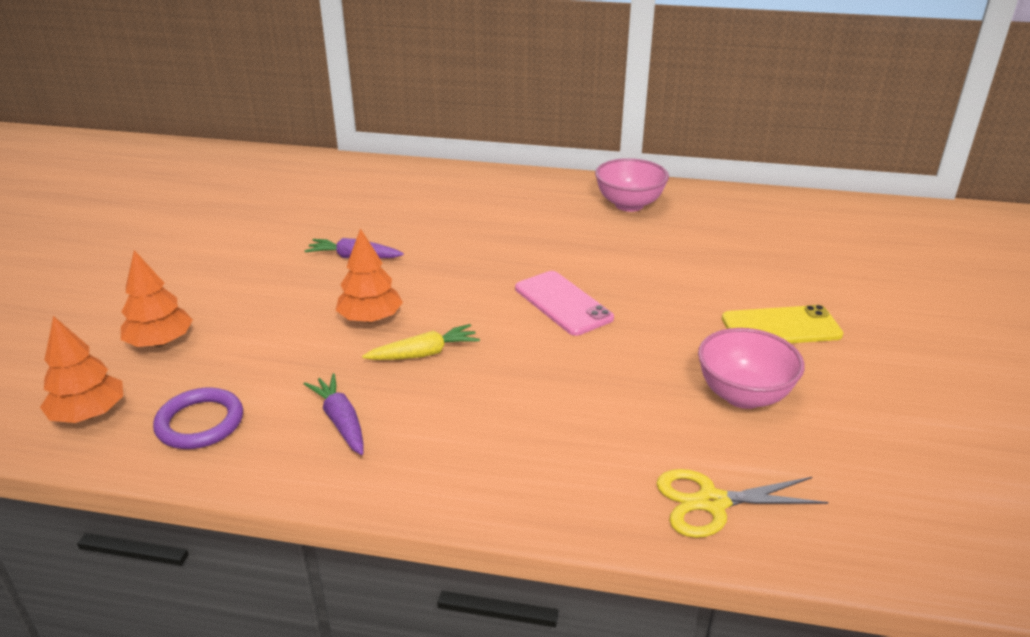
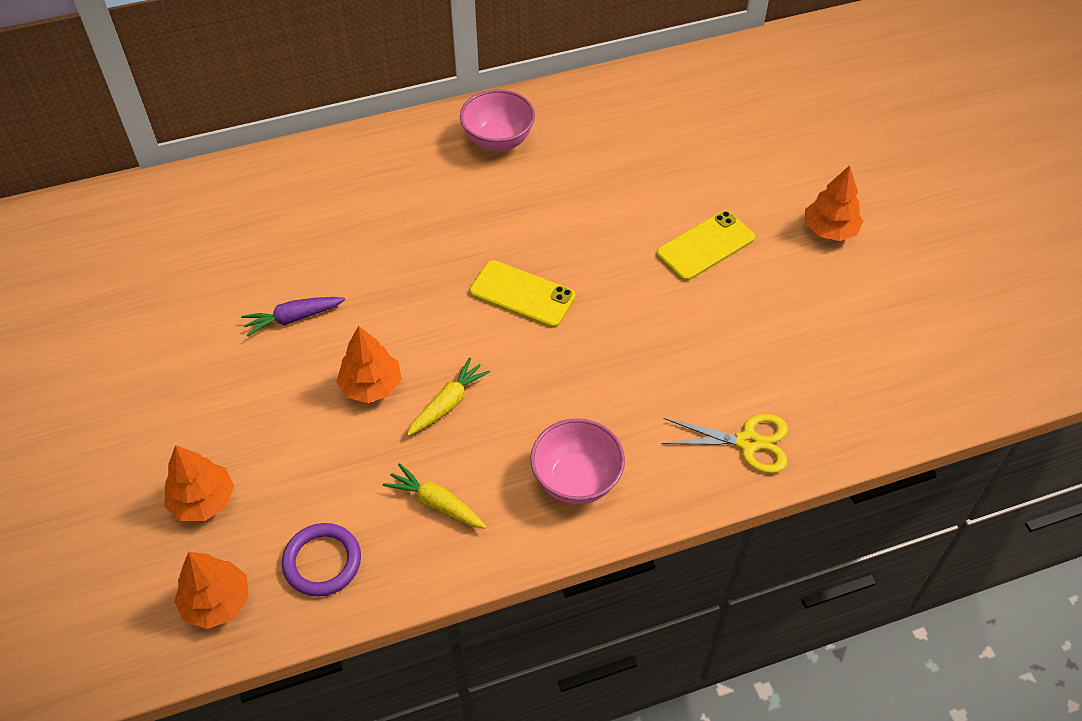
camera: 30 degrees left, 20 degrees up
purple carrot [304,373,364,455] -> yellow carrot [383,463,487,529]
pink phone [515,271,614,336] -> yellow phone [469,260,575,328]
yellow scissors [656,469,828,538] -> yellow scissors turned 135 degrees counterclockwise [661,414,788,474]
pink bowl [698,328,805,409] -> pink bowl moved to [530,418,625,504]
none -> orange tree [805,165,863,241]

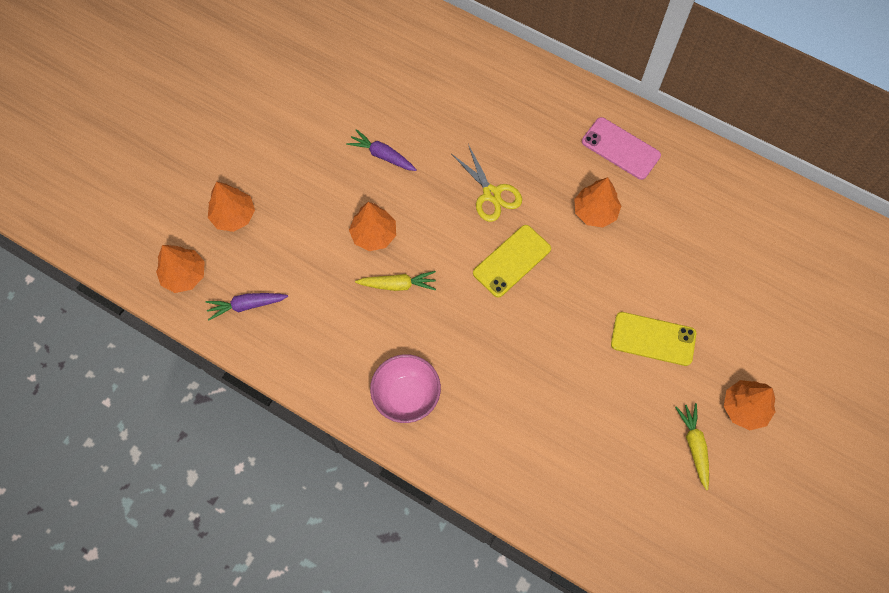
camera: 50 degrees right, 15 degrees up
purple ring [282,523,361,597] -> purple carrot [206,293,288,321]
yellow carrot [383,463,487,529] -> yellow carrot moved to [675,403,709,490]
pink bowl [460,89,535,152] -> pink phone [582,117,661,180]
yellow phone [469,260,575,328] -> yellow phone turned 60 degrees clockwise [473,225,551,298]
yellow scissors [661,414,788,474] -> yellow scissors moved to [452,144,522,222]
none -> orange tree [574,177,621,228]

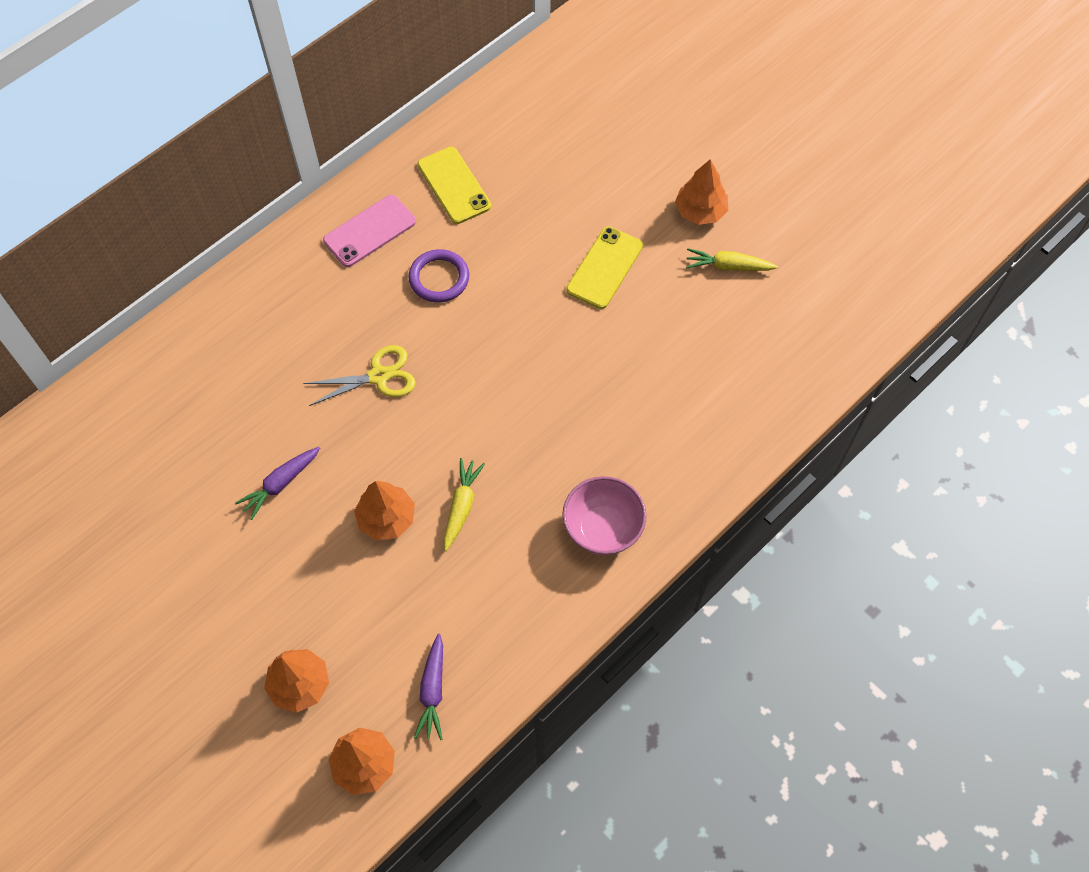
camera: 75 degrees left, 5 degrees down
yellow phone [473,225,551,298] -> yellow phone moved to [418,147,491,224]
orange tree [574,177,621,228] -> purple ring [408,249,469,303]

